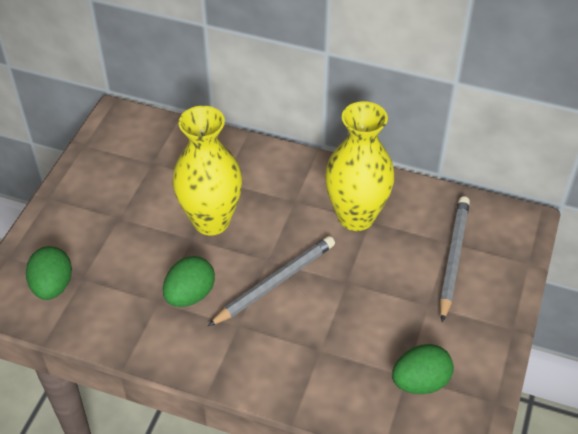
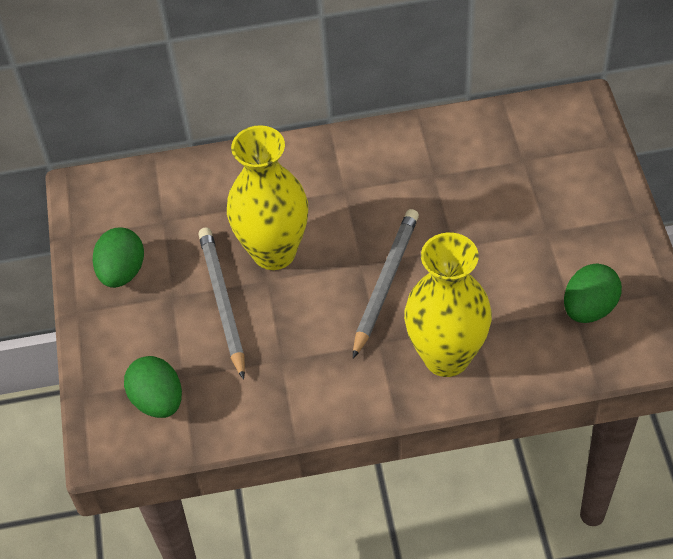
camera: 25 degrees left, 5 degrees up
green egg [163,256,215,307] -> green egg moved to [93,227,144,288]
yellow vase [325,101,394,231] -> yellow vase moved to [404,233,492,377]
grey pencil [440,196,470,322] -> grey pencil moved to [198,227,245,380]

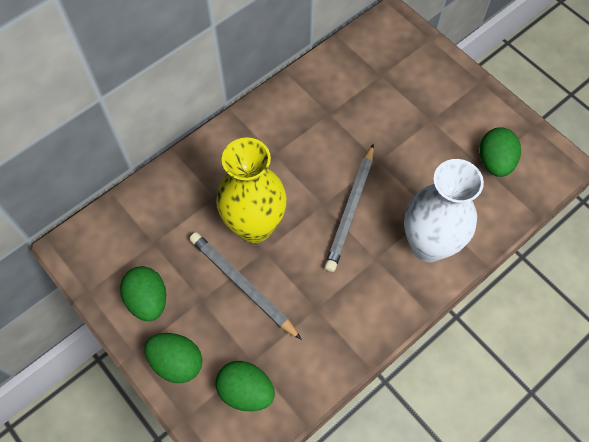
camera: 35 degrees left, 10 degrees up
grey pencil [353,209,419,358] -> grey pencil turned 150 degrees counterclockwise [325,144,374,272]
yellow vase [404,233,492,377] -> white vase [404,159,484,262]
none -> green egg [144,333,202,383]

